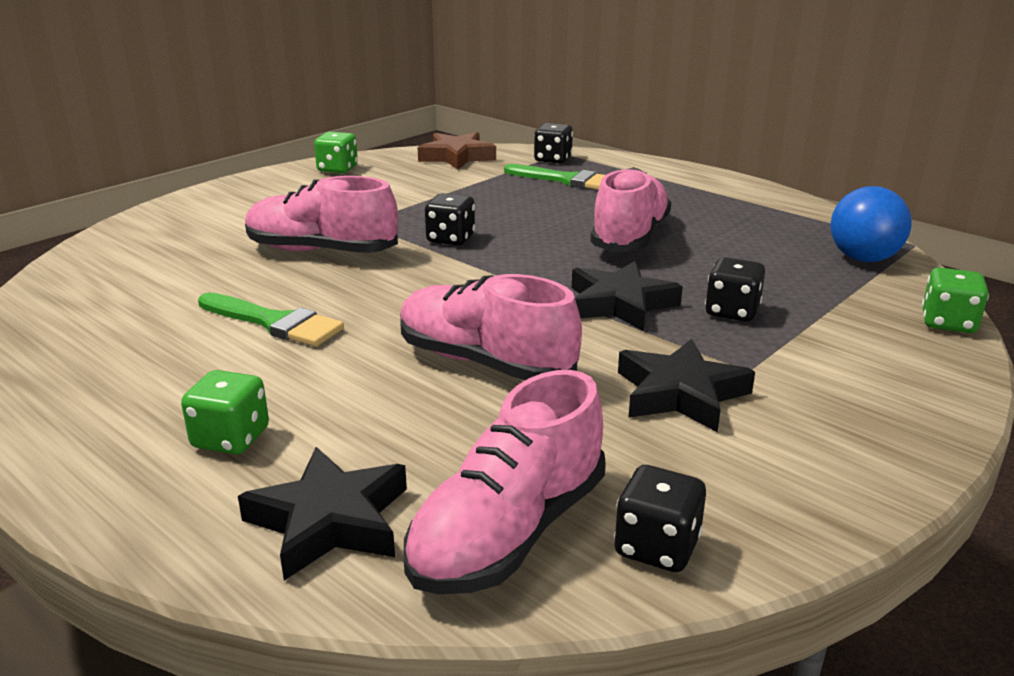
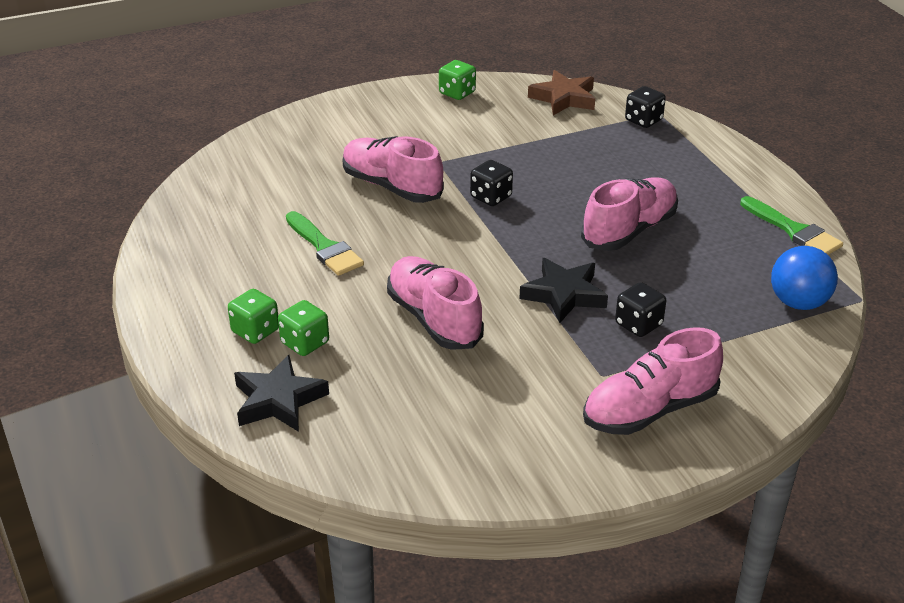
camera: 25 degrees right, 10 degrees up
pink shoe [404,370,606,594] -> pink shoe moved to [583,327,723,435]
green brush [504,164,605,190] -> green brush moved to [740,196,843,255]
black dice [614,465,706,572] -> none
black star [618,339,755,432] -> none
green dice [922,268,989,333] -> green dice moved to [278,300,329,356]

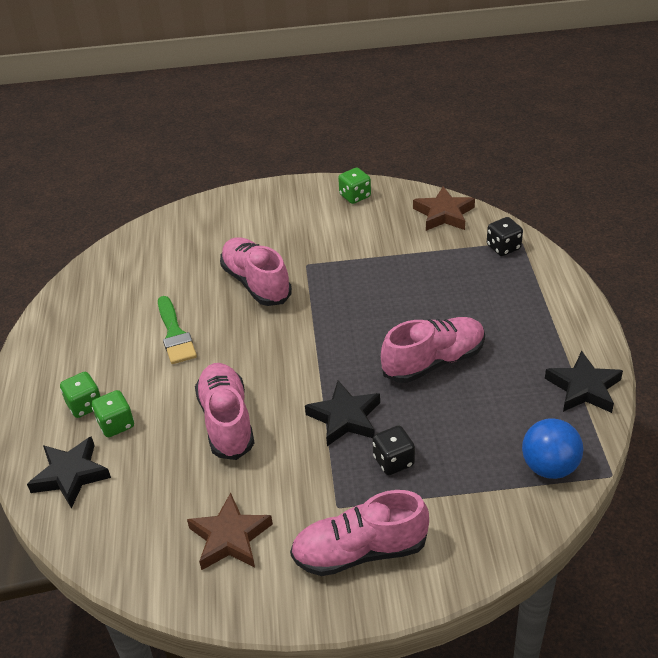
camera: 20 degrees right, 5 degrees up
black dice [470,160,513,206] -> none
green brush [740,196,843,255] -> black star [545,351,623,413]
none -> brown star [187,493,273,570]

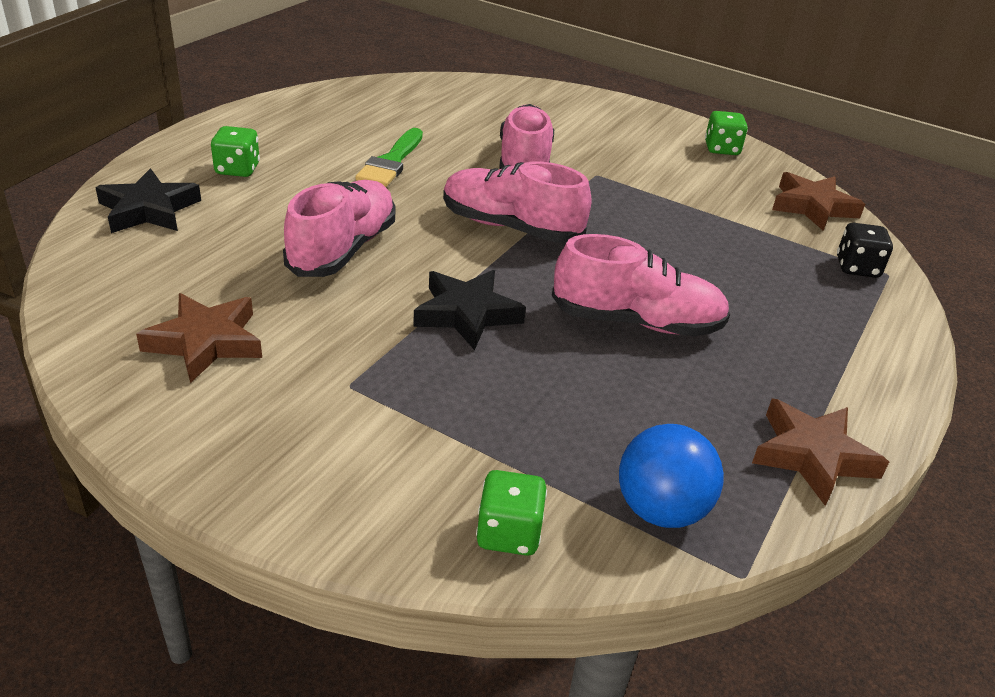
camera: 30 degrees right, 5 degrees down
green dice [92,390,134,437] -> green dice moved to [476,470,547,556]
pink shoe [290,490,429,576] -> pink shoe moved to [443,161,592,243]
black dice [373,426,415,475] -> none
black star [545,351,623,413] -> brown star [752,398,889,506]

